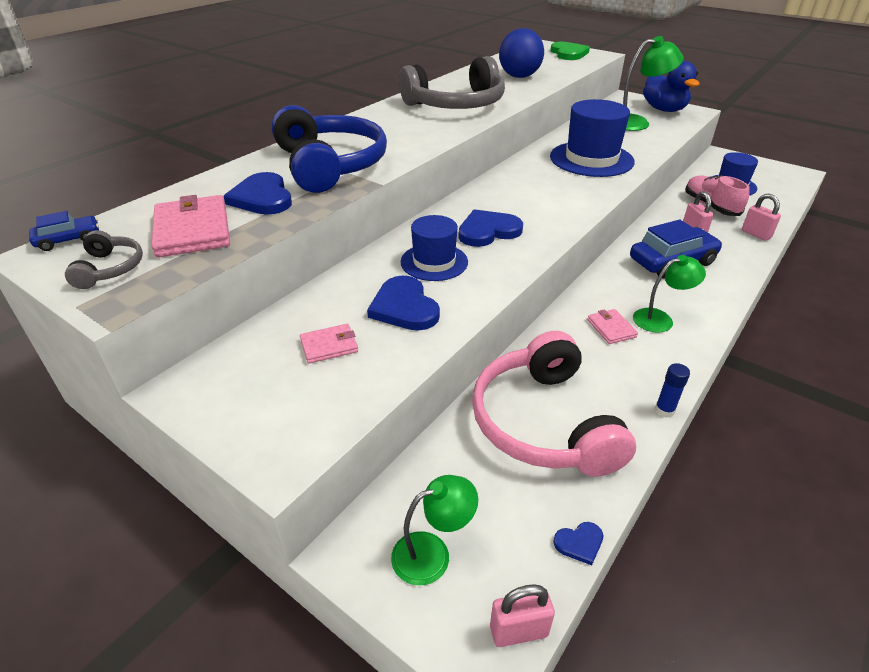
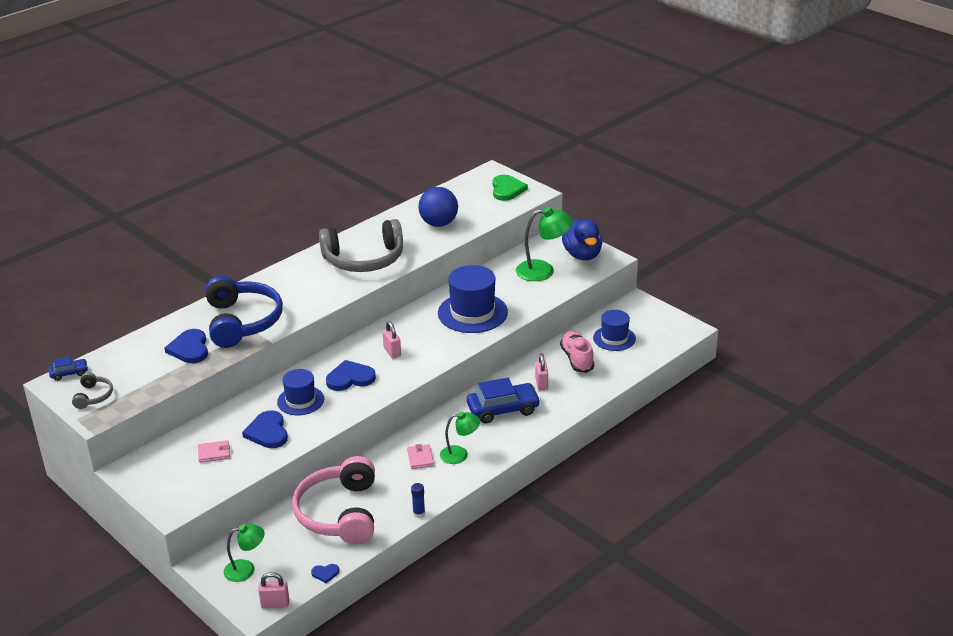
camera: 10 degrees right, 5 degrees down
pink wallet [151,195,230,258] -> none
pink padlock [742,194,781,241] -> pink padlock moved to [383,321,401,359]

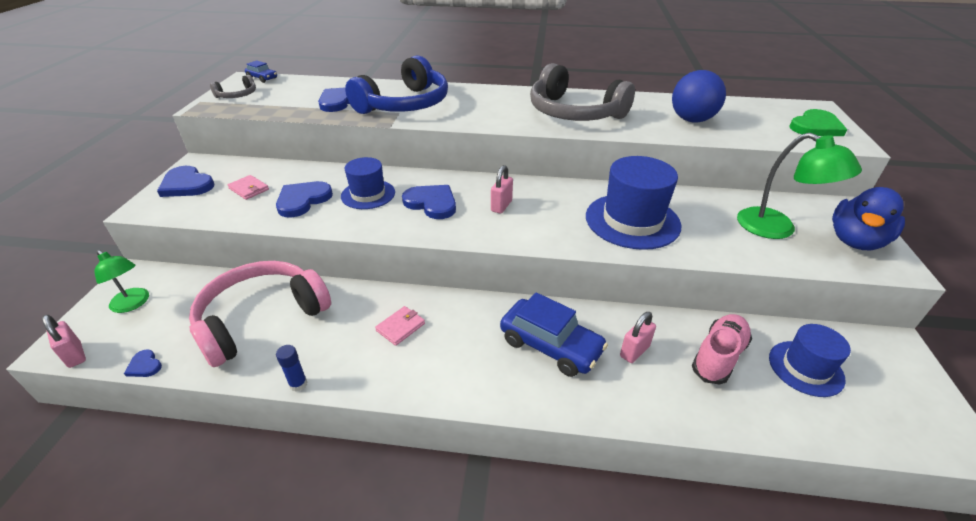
camera: 50 degrees right, 5 degrees up
green lamp [440,412,480,464] -> none
none -> blue heart [157,166,214,197]

